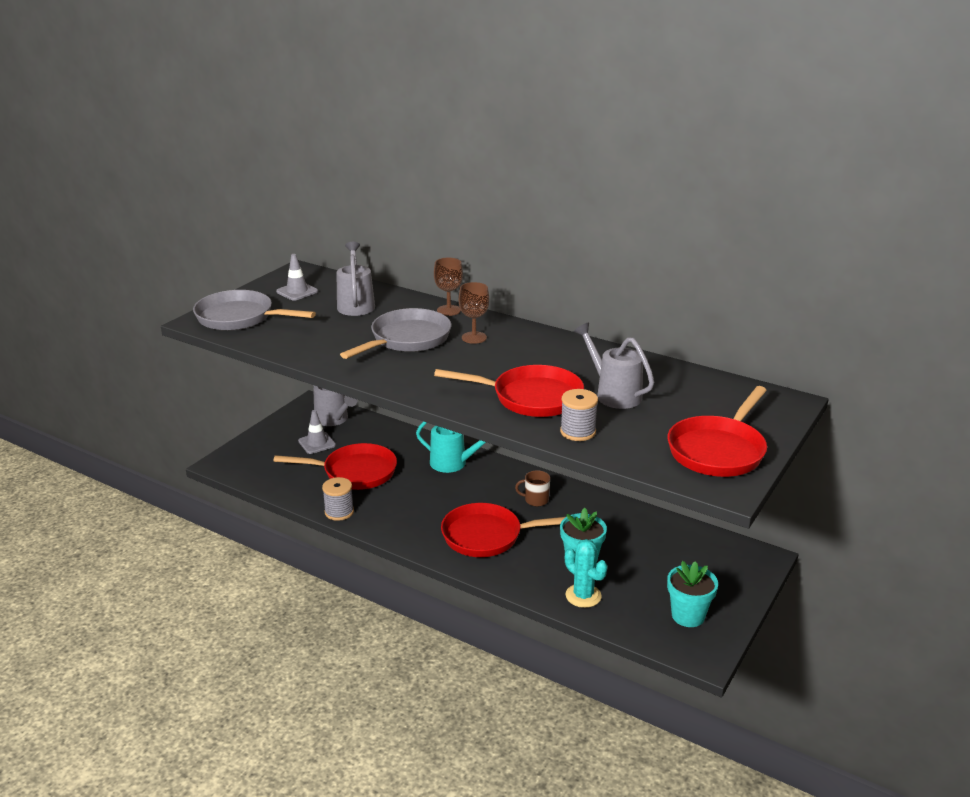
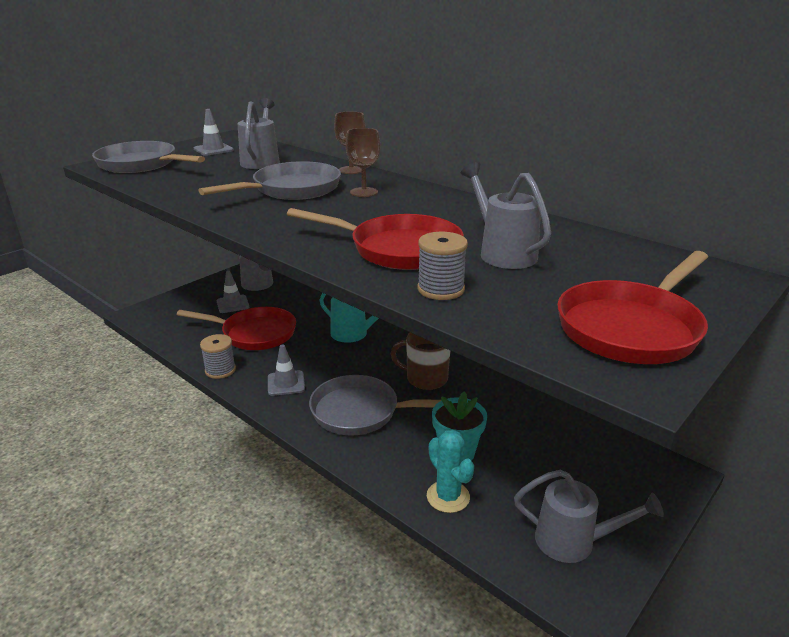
camera: 10 degrees right, 0 degrees up
red pan [441,503,566,557] -> grey pan [309,375,442,435]
brown mug [515,470,550,506] -> brown mug [391,333,450,390], size x1.61
turquoise flower pot [667,561,718,627] -> grey watering can [514,470,664,563]
none -> grey traffic cone [268,345,305,396]

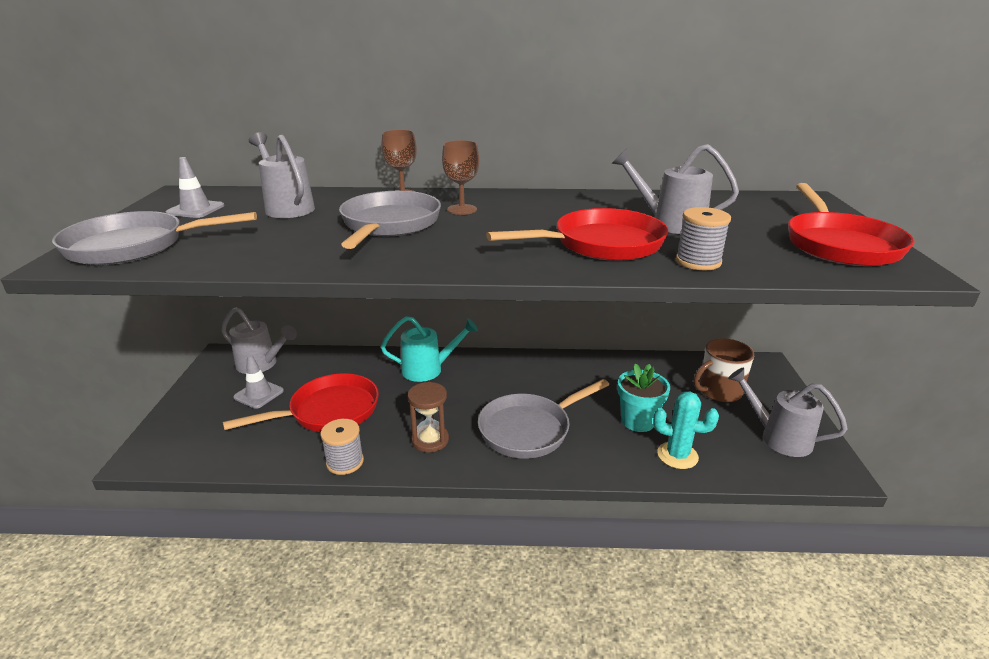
camera: 40 degrees left, 0 degrees up
grey traffic cone [268,345,305,396] -> brown hourglass [408,382,449,452]
brown mug [391,333,450,390] -> brown mug moved to [694,338,754,402]
grey watering can [514,470,664,563] -> grey watering can turned 120 degrees counterclockwise [728,368,848,457]

